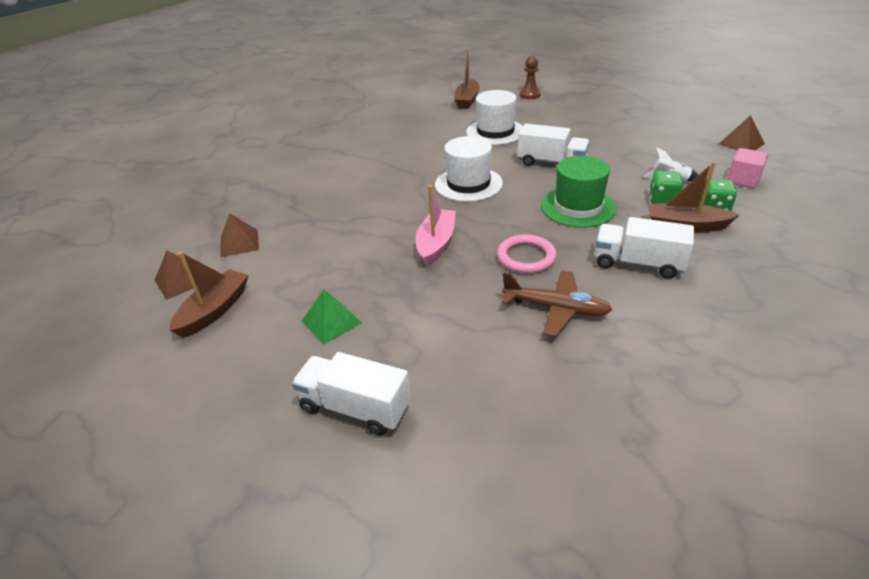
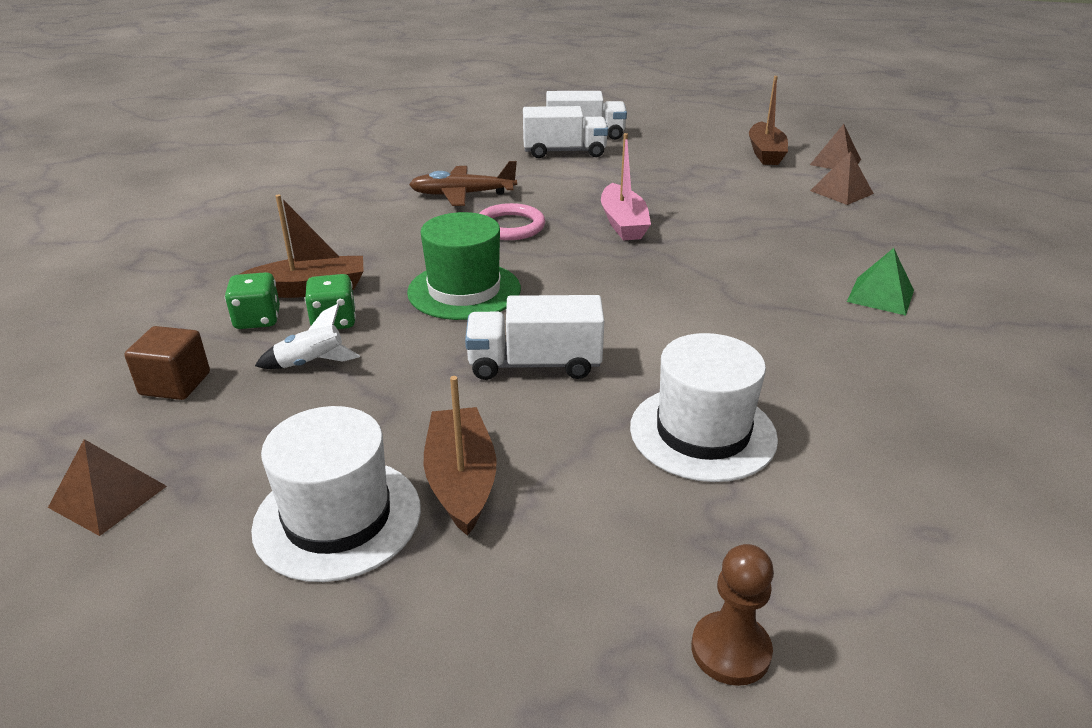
camera: 155 degrees right, 5 degrees down
green pyramid [301,290,362,344] -> green pyramid moved to [847,248,914,316]
white hat [435,136,503,202] -> white hat moved to [251,406,421,582]
brown boat [454,50,480,109] -> brown boat moved to [424,376,496,536]
white truck [595,217,694,279] -> white truck moved to [523,106,608,158]
pink cube [727,148,768,188] -> brown cube [124,326,210,400]

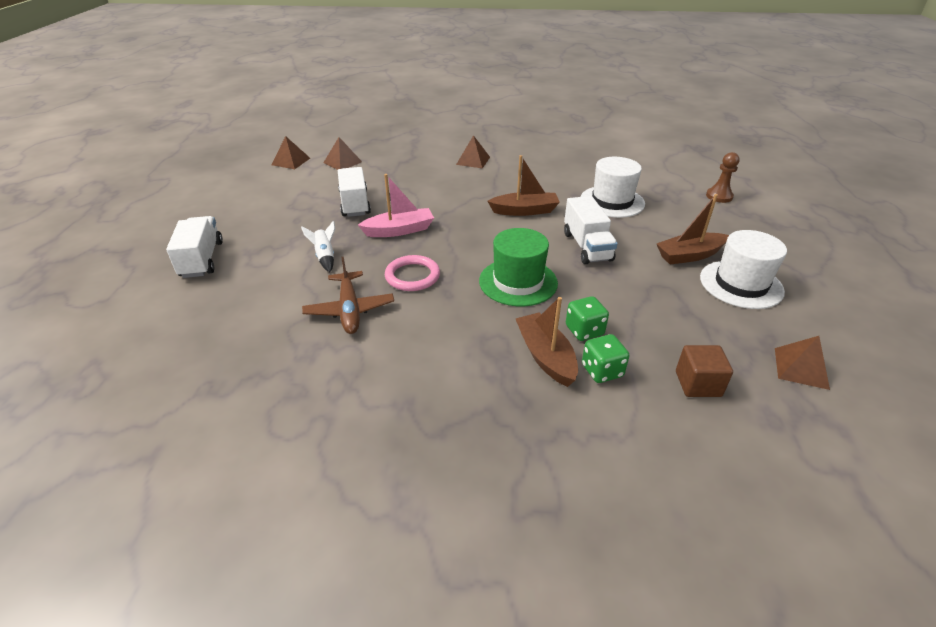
camera: 100 degrees left, 5 degrees up
white rocket [255,304,360,369] -> white rocket moved to [301,220,335,272]
white truck [523,106,608,158] -> white truck moved to [338,167,371,217]
brown boat [749,76,788,165] -> brown boat moved to [487,155,560,216]
green pyramid [847,248,914,316] -> brown pyramid [456,135,490,169]

